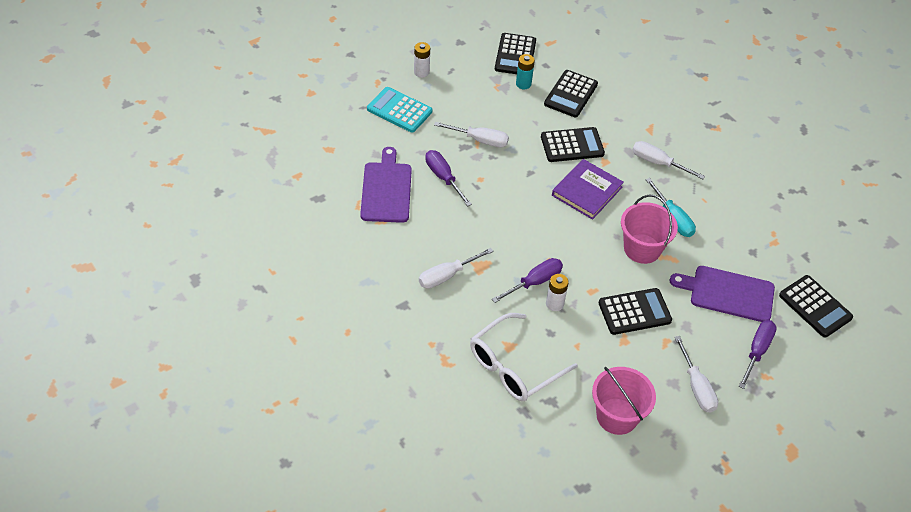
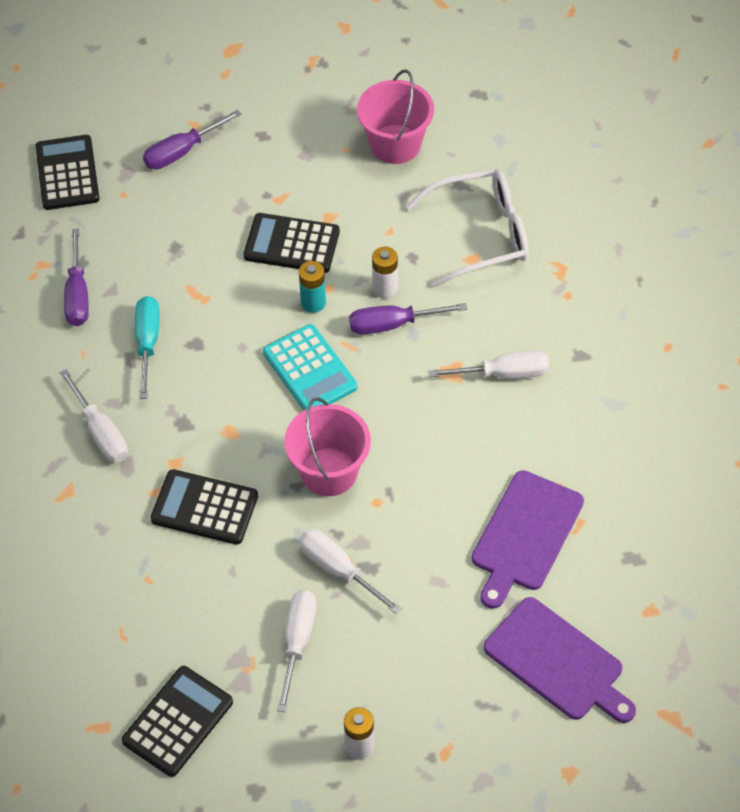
camera: 150 degrees left, 5 degrees up
turquoise calculator [367,87,432,133] -> turquoise calculator moved to [263,324,357,410]
purple screwdriver [425,150,472,207] -> purple screwdriver moved to [64,228,89,326]
turquoise battery [516,54,535,89] -> turquoise battery moved to [299,261,326,313]
black calculator [544,70,598,117] -> none
purple book [552,159,624,220] -> none
pink bucket [621,195,678,264] -> pink bucket moved to [284,397,371,496]
purple cutting board [670,266,775,322] -> purple cutting board moved to [484,597,636,723]
white screwdriver [674,336,718,412] -> white screwdriver moved to [277,590,317,712]

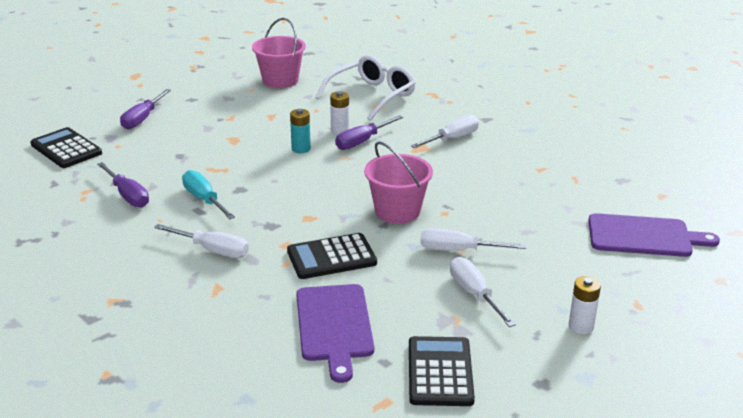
camera: 35 degrees left, 25 degrees down
black calculator [244,213,340,273] -> none
turquoise calculator [263,324,357,410] -> none
purple cutting board [472,470,584,609] -> purple cutting board moved to [296,284,374,383]

